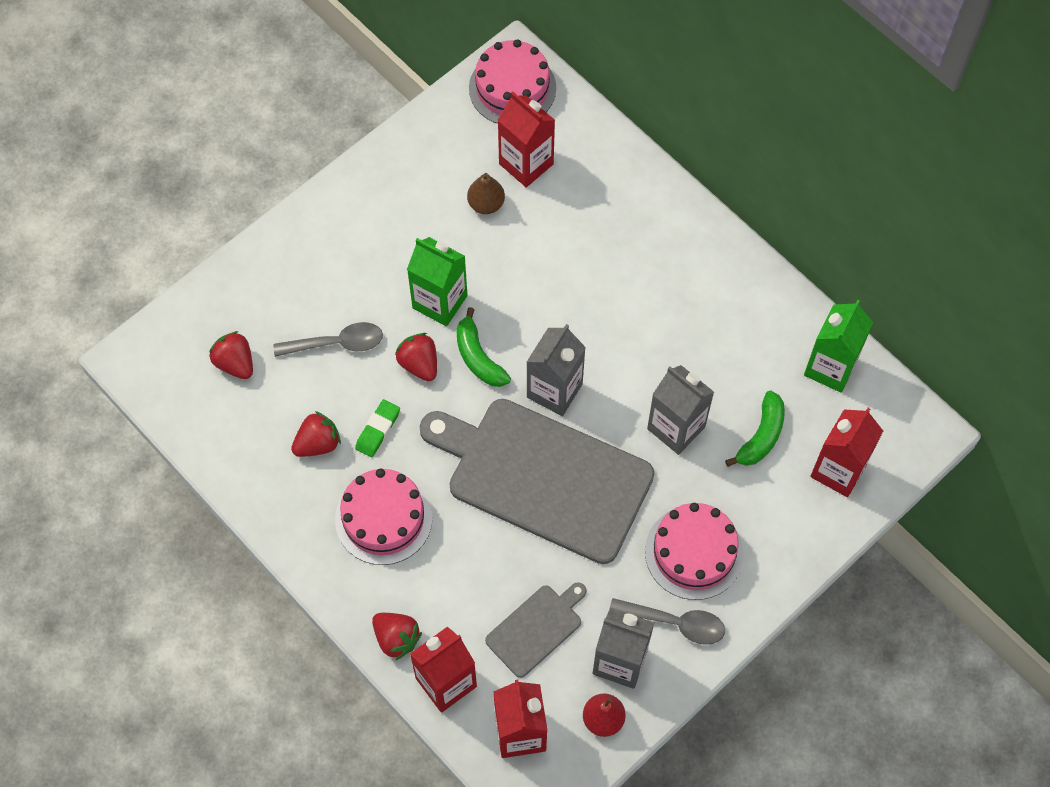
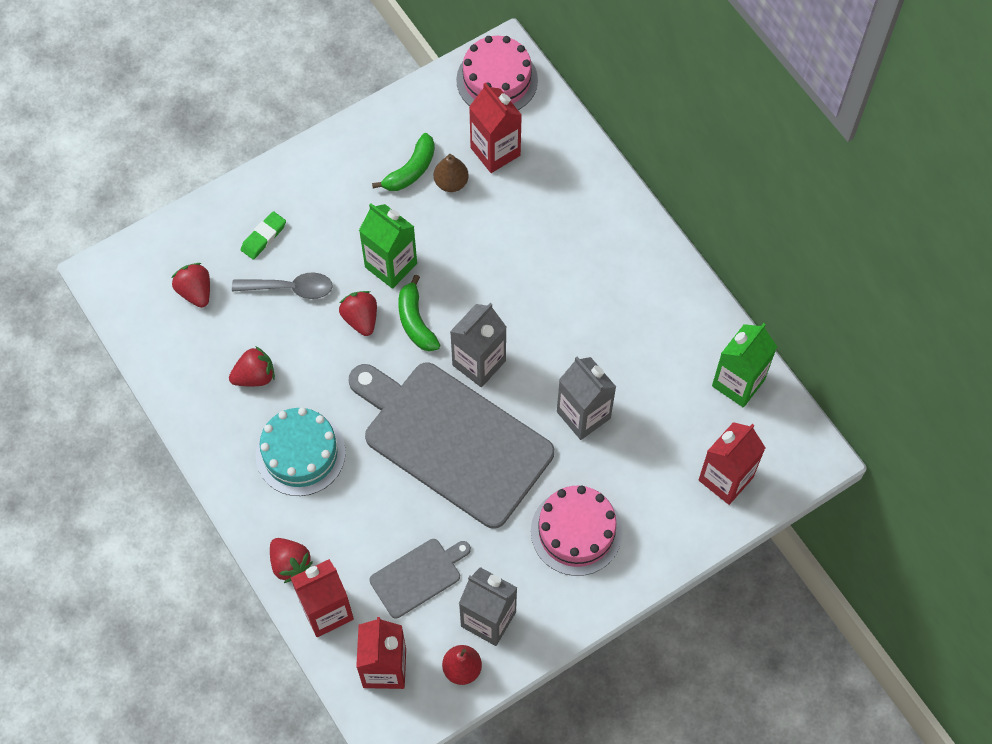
camera: 10 degrees right, 0 degrees up
pink cake [335,469,433,565] -> turquoise cake [255,407,346,496]
green eraser [355,399,400,457] -> green eraser moved to [241,211,286,260]
grey spoon [610,598,725,645] -> none
green banana [725,391,785,467] -> green banana moved to [372,133,435,191]

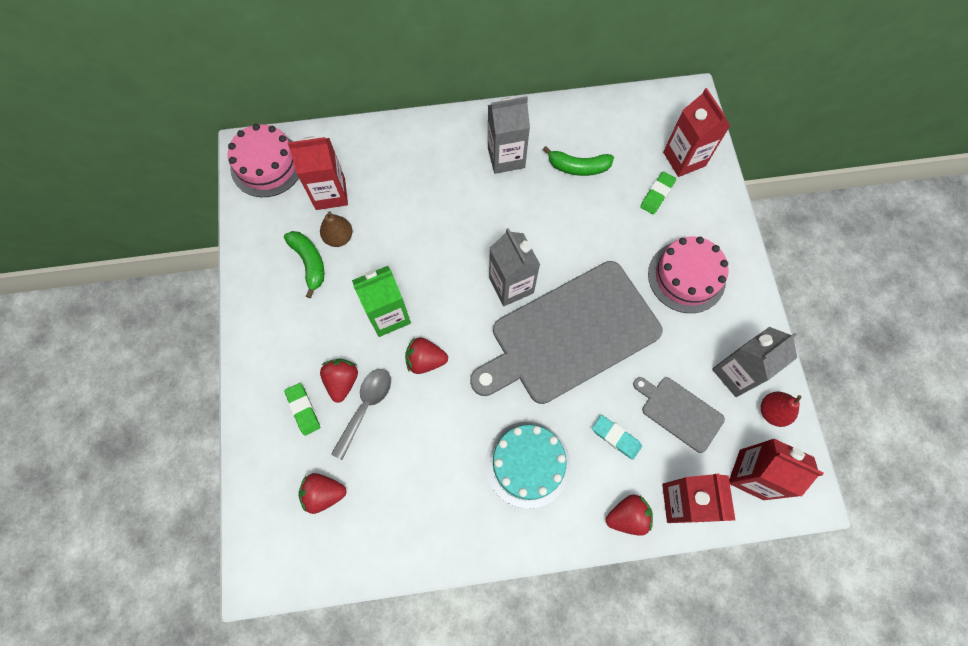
camera: 65 degrees left, 5 degrees up
red strawberry [229,346,275,387] -> red strawberry moved to [320,359,358,403]
grey cutting board [369,539,471,618] -> grey cutting board turned 45 degrees counterclockwise [633,377,725,453]
green banana [398,274,440,352] -> green banana moved to [543,146,614,176]
grey carton [557,357,616,440] -> grey carton moved to [488,96,530,174]
green carton [712,323,777,408] -> none
none -> turquoise eraser [592,415,642,460]
none -> green eraser [640,171,676,214]

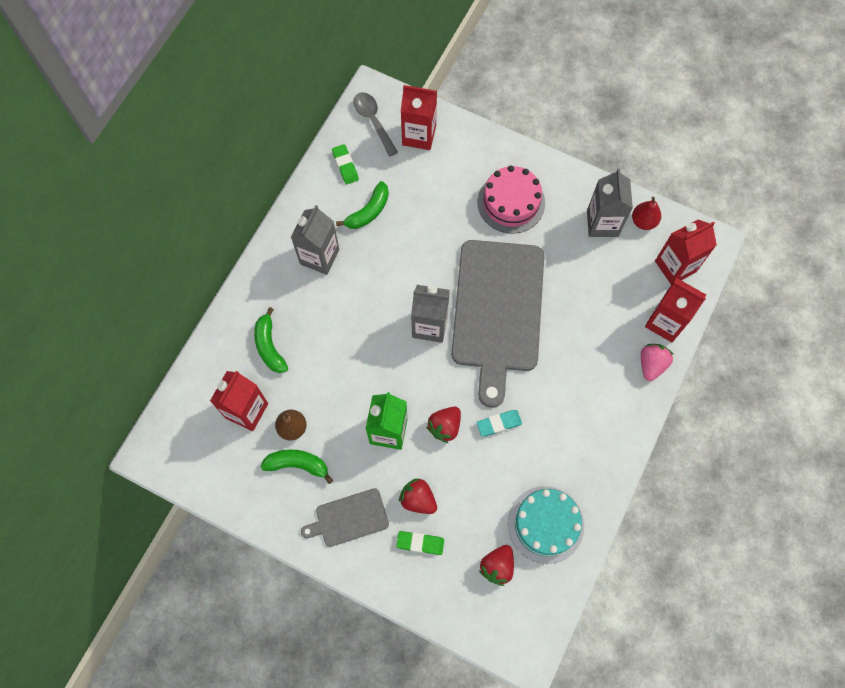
camera: 55 degrees left, 0 degrees up
pink cake [228,124,299,197] -> none
grey spoon [331,369,391,460] -> grey spoon moved to [353,92,398,157]
turquoise cake [485,422,570,509] -> turquoise cake moved to [508,486,584,564]
turquoise eraser [592,415,642,460] -> turquoise eraser moved to [476,410,522,437]
red strawberry [606,495,653,536] -> pink strawberry [641,344,673,381]
grey cutting board [633,377,725,453] -> grey cutting board moved to [301,488,389,547]
green eraser [640,171,676,214] -> green eraser moved to [332,144,359,184]
none -> green banana [254,307,288,373]

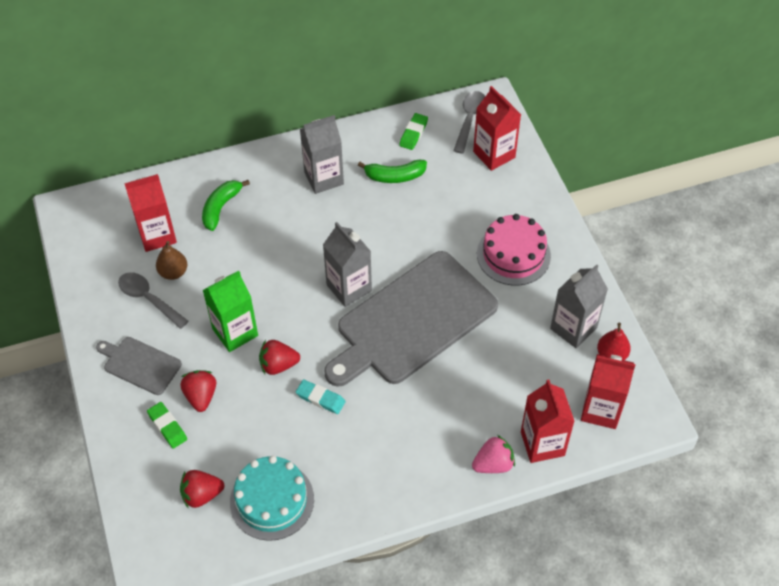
camera: 45 degrees right, 15 degrees down
green banana [261,450,333,484] -> grey spoon [118,272,189,329]

